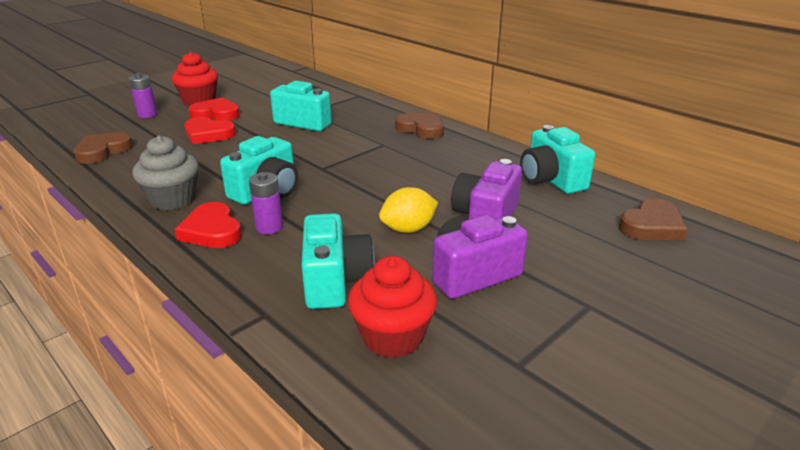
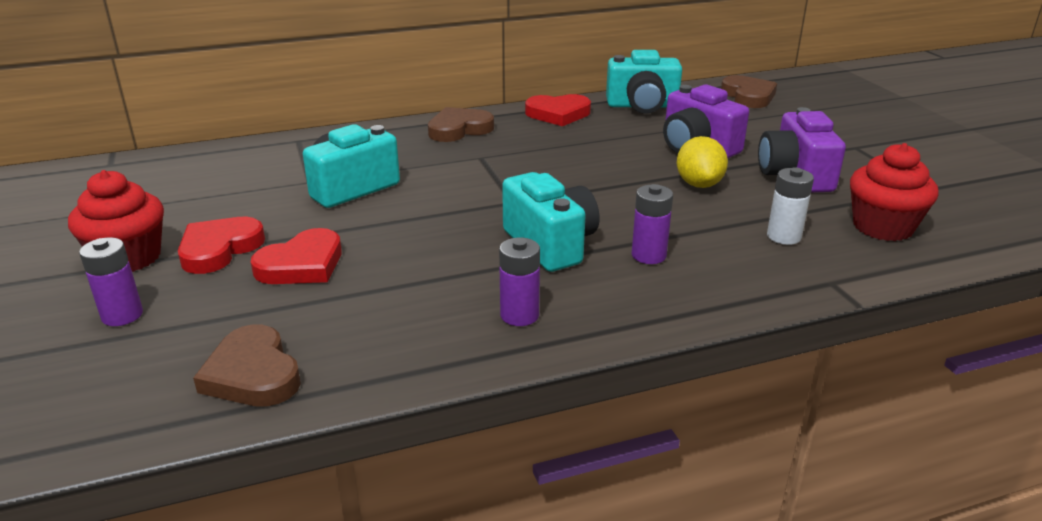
camera: 65 degrees left, 0 degrees up
grey cupcake [132,135,199,210] -> purple battery [499,237,540,326]
red heart [175,202,242,248] -> red heart moved to [525,94,591,126]
turquoise camera [301,213,375,309] -> white battery [767,167,814,245]

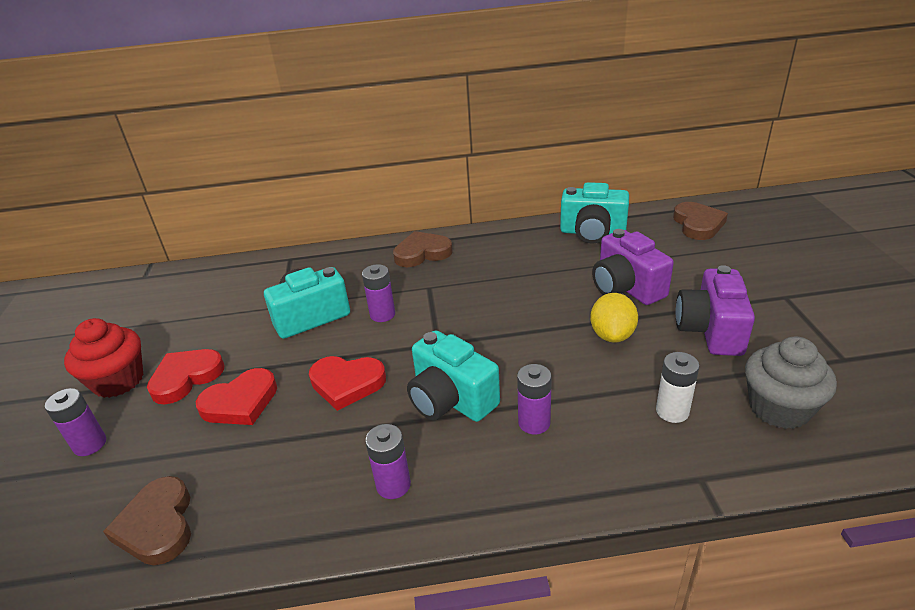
camera: 15 degrees right, 5 degrees up
turquoise camera [502,172,599,272] -> turquoise camera turned 150 degrees clockwise [407,330,500,422]
red heart [525,94,591,126] -> red heart moved to [309,356,386,411]
red cupcake [850,143,939,241] -> grey cupcake [745,337,837,429]
none -> purple battery [362,264,395,322]

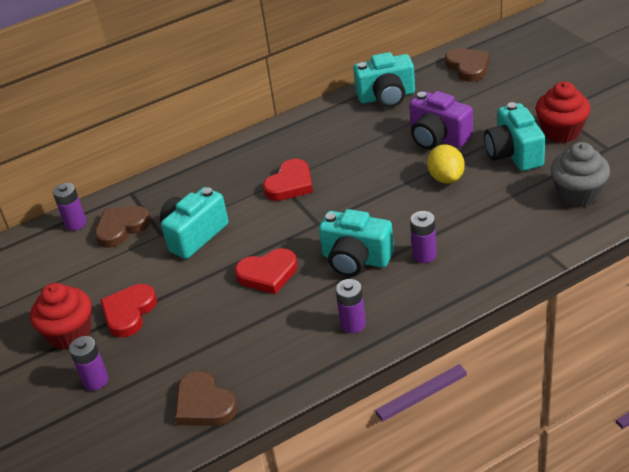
camera: 20 degrees left, 5 degrees up
red heart [196,368,277,425] -> red heart moved to [263,159,313,201]
purple battery [362,264,395,322] -> purple battery moved to [53,183,87,231]
brown heart [393,231,453,267] -> brown heart moved to [95,206,151,248]
white battery [656,352,699,423] -> none
purple camera [676,265,755,356] -> turquoise camera [484,102,546,171]
none -> red cupcake [536,82,591,143]

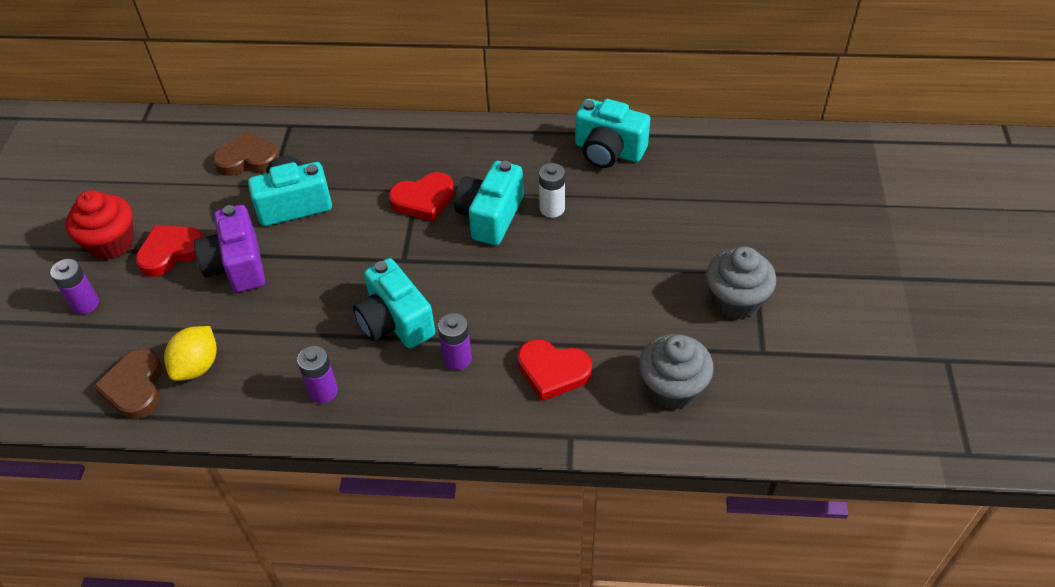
camera: 30 degrees right, 10 degrees up
purple battery [53,183,87,231] -> none
red heart [235,248,298,294] -> red heart moved to [517,339,592,401]
purple camera [409,91,473,149] -> purple camera moved to [194,205,265,292]
yellow lemon [427,144,465,183] -> yellow lemon moved to [164,326,217,381]
brown heart [445,48,489,82] -> none
turquoise camera [484,102,546,171] -> turquoise camera moved to [454,161,524,245]
red cupcake [536,82,591,143] -> grey cupcake [706,246,776,319]
none -> white battery [539,163,565,218]

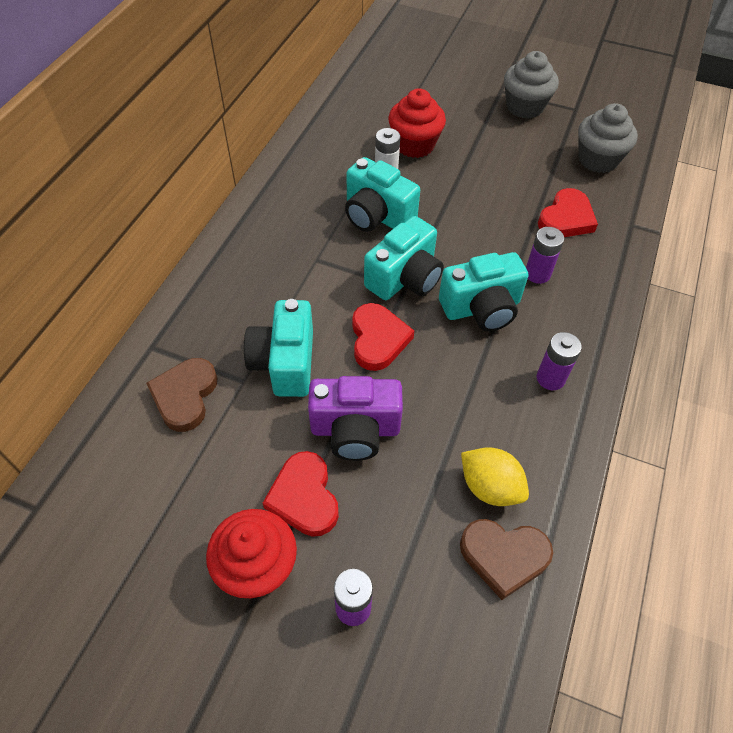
camera: 75 degrees left, 5 degrees up
red heart [389,172,454,221] -> red heart moved to [352,303,414,371]
turquoise camera [575,99,650,168] -> turquoise camera moved to [364,216,444,300]
none -> red cupcake [388,88,446,158]

